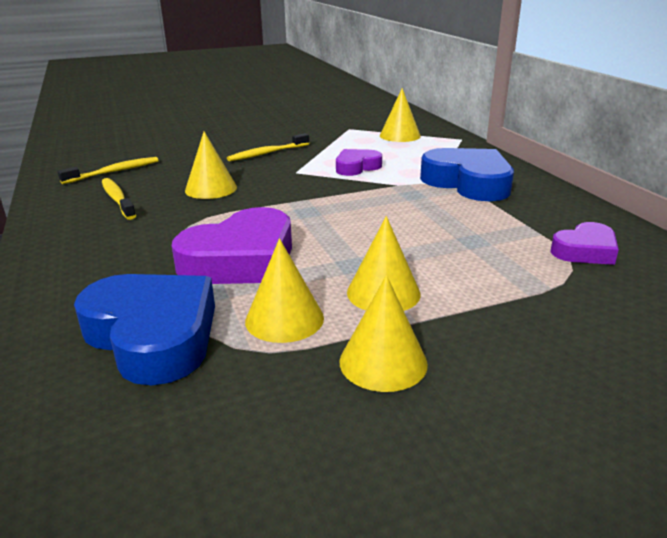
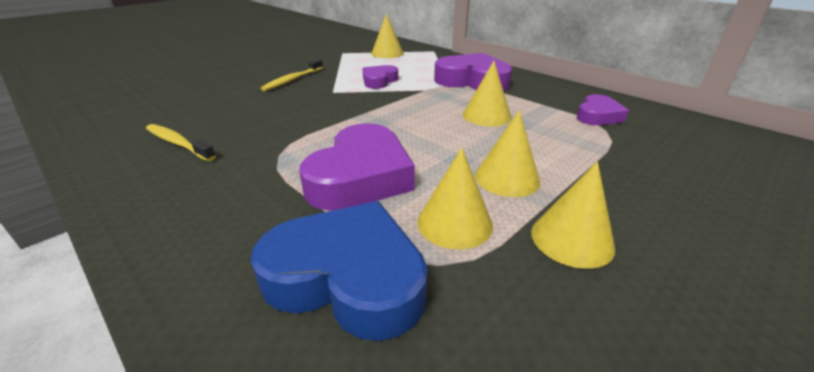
camera: 25 degrees left, 5 degrees up
yellow toothbrush [58,157,159,184] -> none
yellow cone [185,131,237,199] -> yellow cone moved to [463,61,512,126]
blue heart [420,148,514,201] -> purple heart [434,53,512,91]

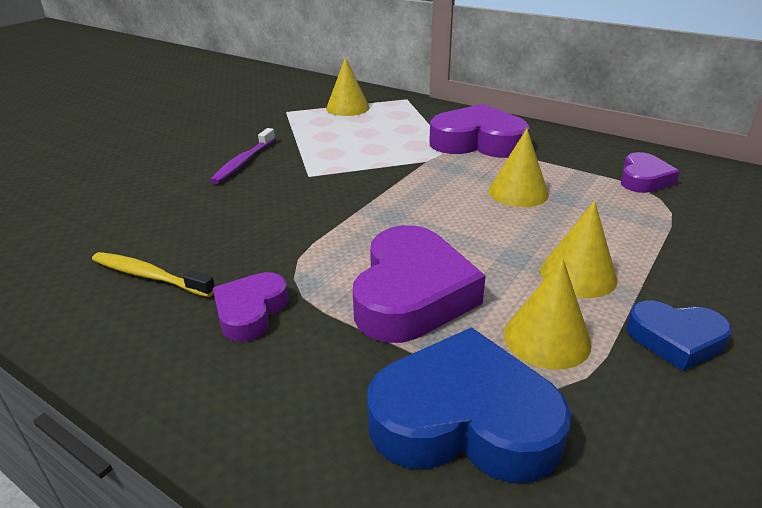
camera: 10 degrees left, 0 degrees up
yellow toothbrush [261,59,323,91] -> purple toothbrush [210,128,275,184]
purple heart [362,65,398,89] -> purple heart moved to [213,272,289,342]
yellow cone [531,162,615,269] -> blue heart [626,301,732,371]

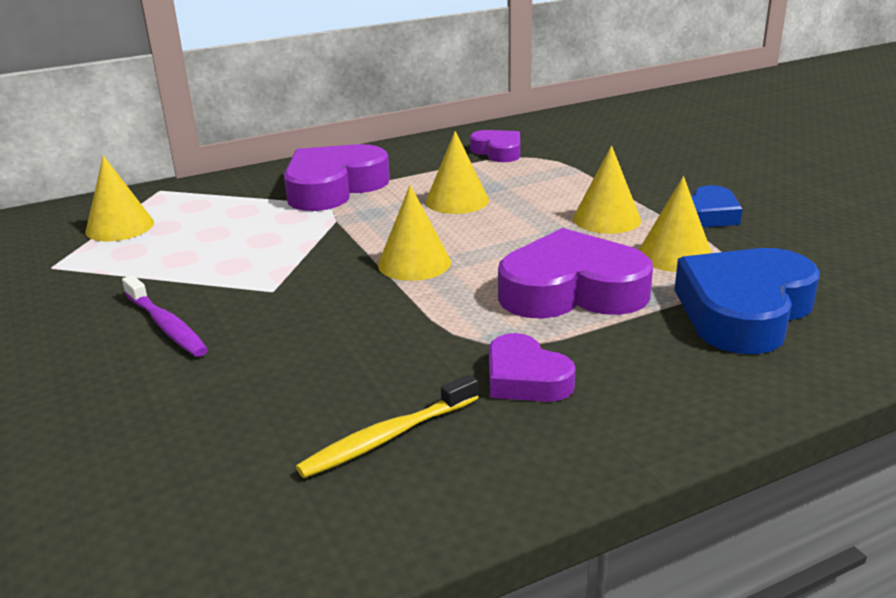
camera: 60 degrees left, 5 degrees down
purple heart [353,225,486,343] -> purple heart turned 45 degrees counterclockwise [498,228,653,319]
none -> yellow cone [378,185,451,281]

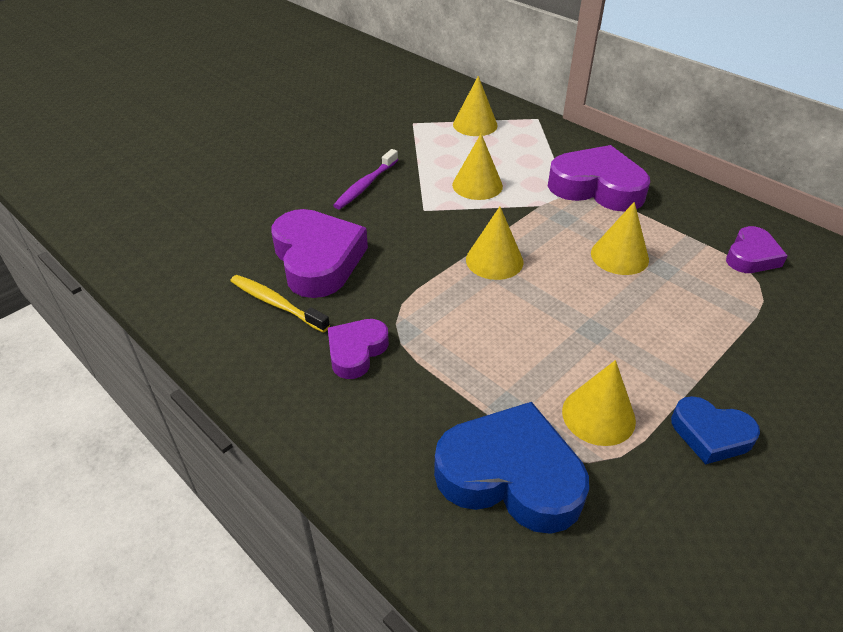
camera: 70 degrees right, 15 degrees up
purple heart [498,228,653,319] -> purple heart moved to [272,209,368,298]
yellow cone [573,145,641,234] -> yellow cone moved to [452,134,503,200]

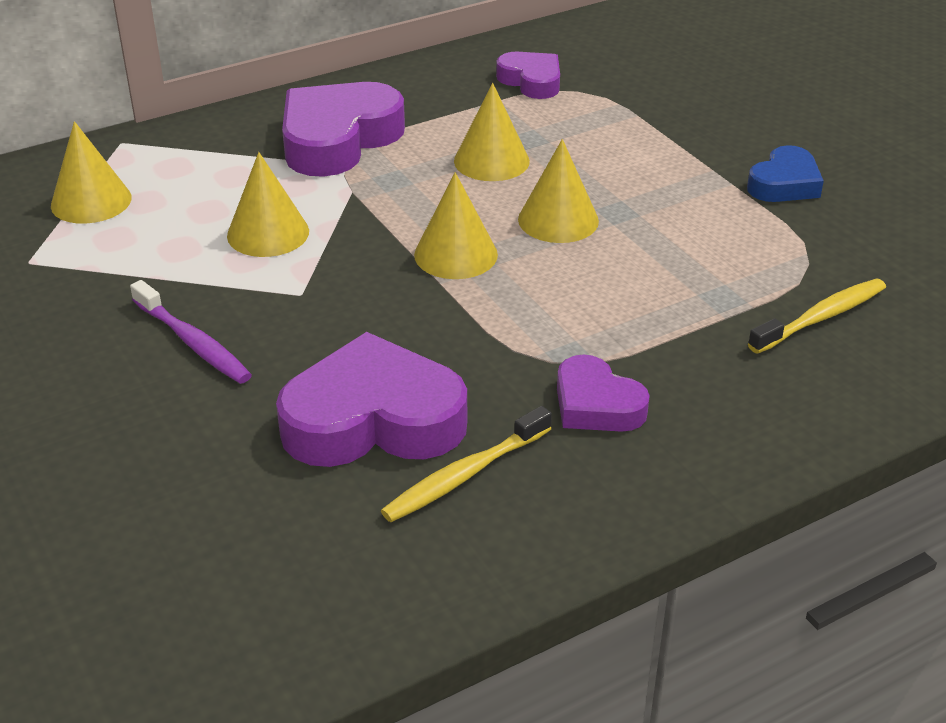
camera: 75 degrees left, 5 degrees down
blue heart [434,402,589,534] -> yellow toothbrush [748,279,886,354]
yellow cone [562,360,636,446] -> yellow cone moved to [518,139,599,243]

